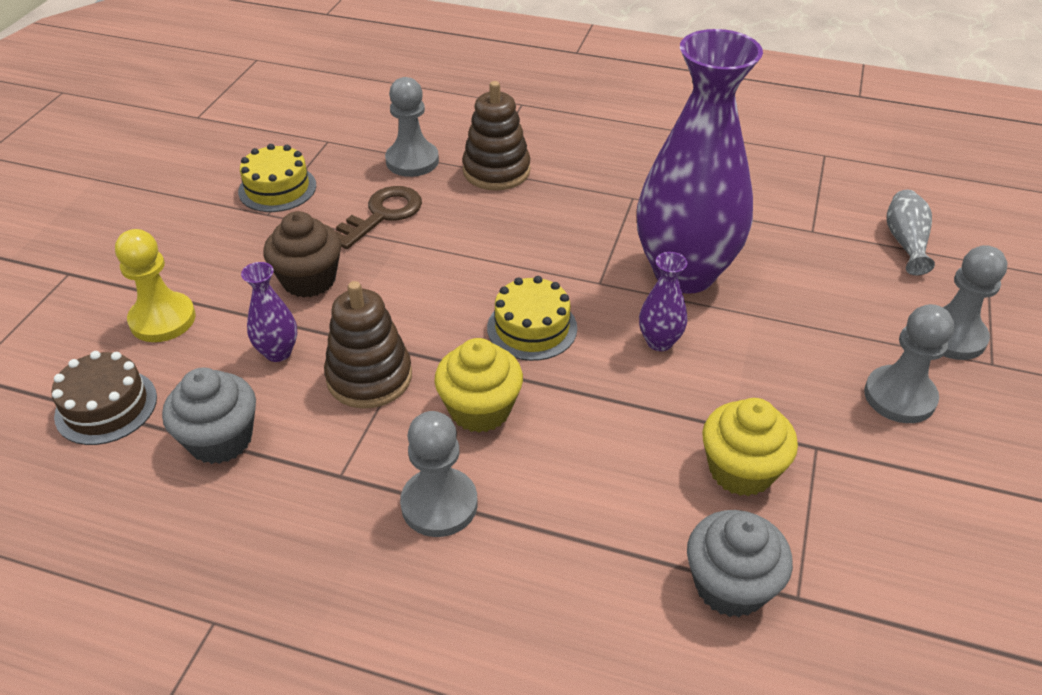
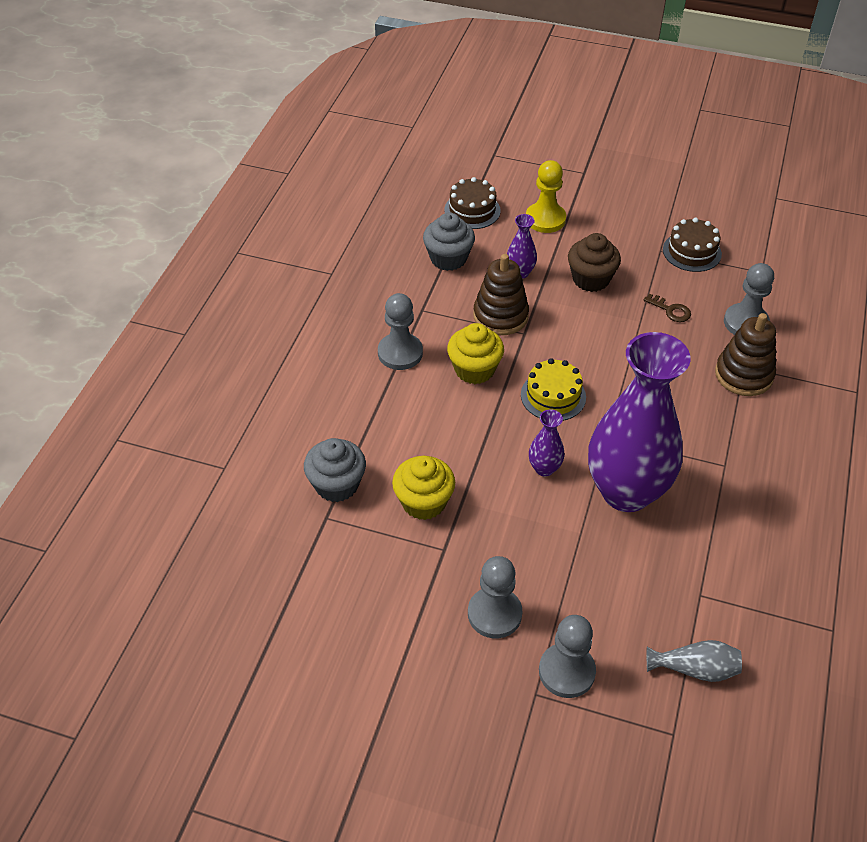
camera: 90 degrees right, 5 degrees up
yellow cake [238,144,316,212] -> brown cake [663,218,722,272]
brown key [335,186,422,249] -> brown key [643,293,691,322], size x0.60

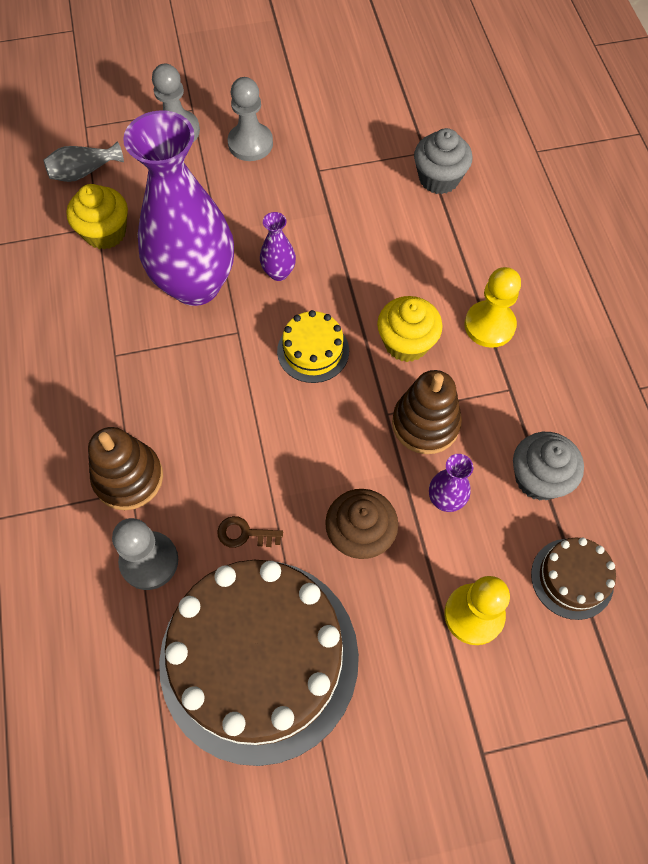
camera: 150 degrees right, 15 degrees up
grey pawn [378,293,423,370] -> yellow pawn [464,267,521,348]
yellow cupcake [392,456,455,520] -> yellow cupcake moved to [67,184,128,249]
brown cake [663,218,722,272] -> brown cake [159,560,359,766], size x2.33

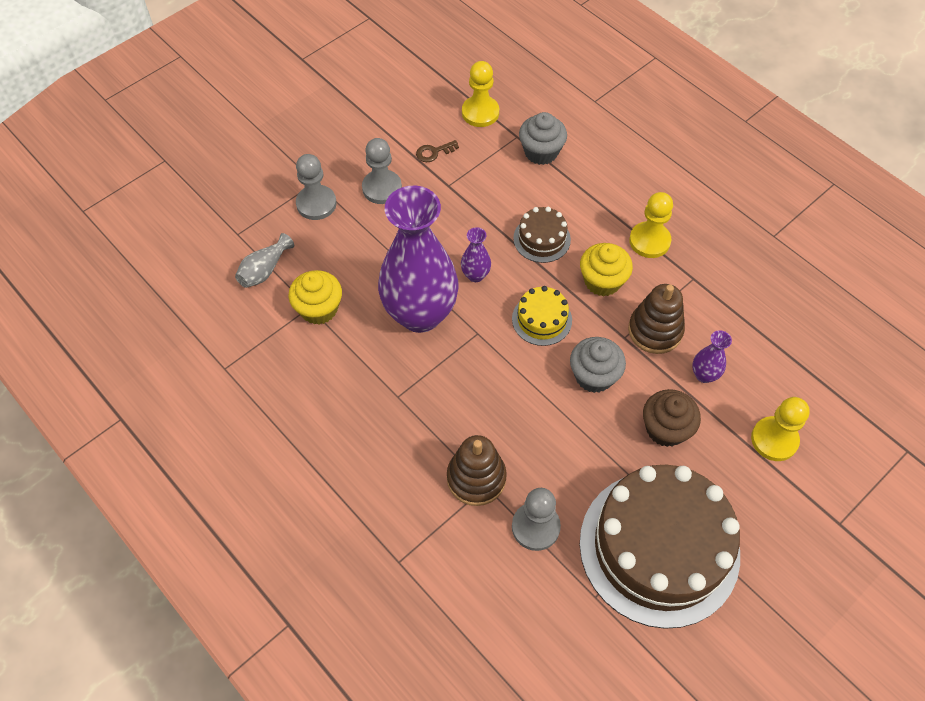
camera: 30 degrees left, 5 degrees down
brown key [217,516,283,548] -> brown key moved to [416,140,459,162]
grey cupcake [513,432,584,501] -> grey cupcake moved to [570,337,626,393]
brown cake [531,538,616,620] -> brown cake moved to [513,207,571,263]
none -> yellow pawn [462,61,499,127]

